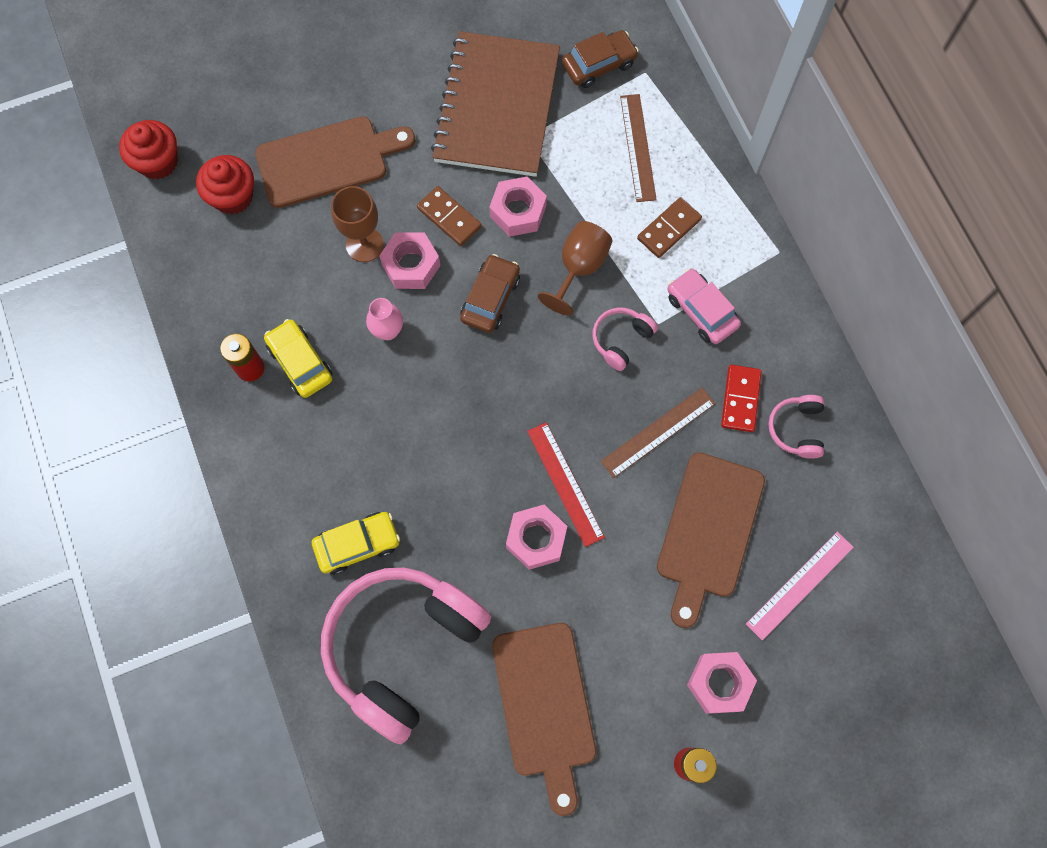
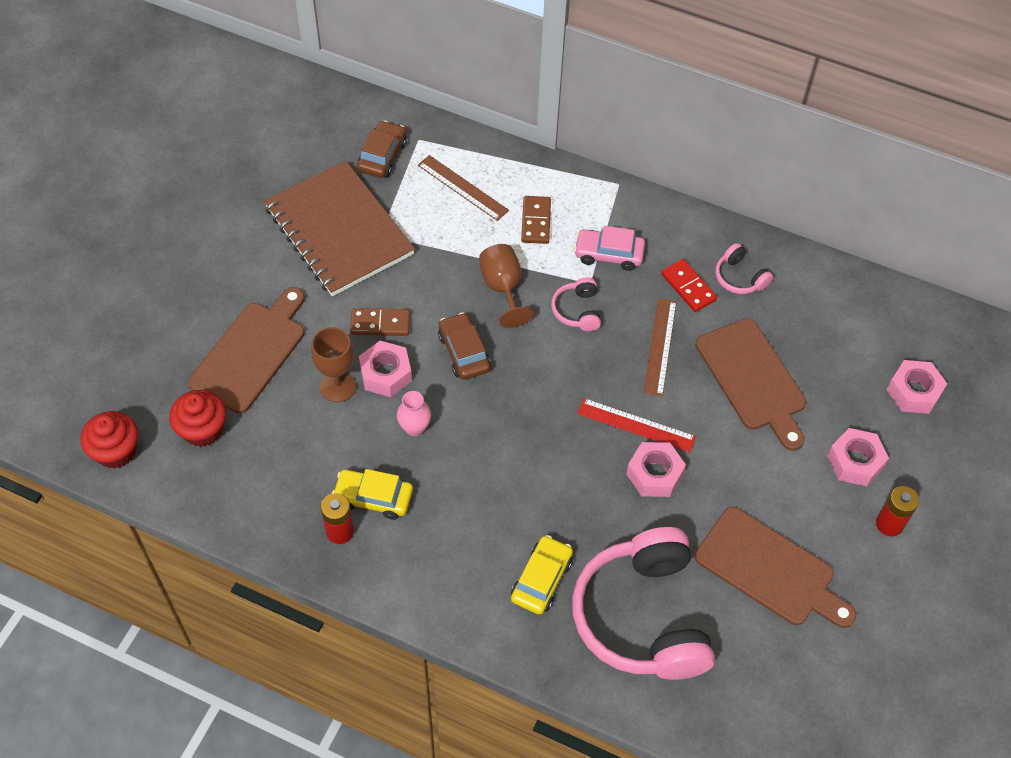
camera: 45 degrees left, 15 degrees down
pink nut [489,177,547,237] -> pink nut moved to [886,360,947,414]
pink ruler [746,532,854,640] -> none

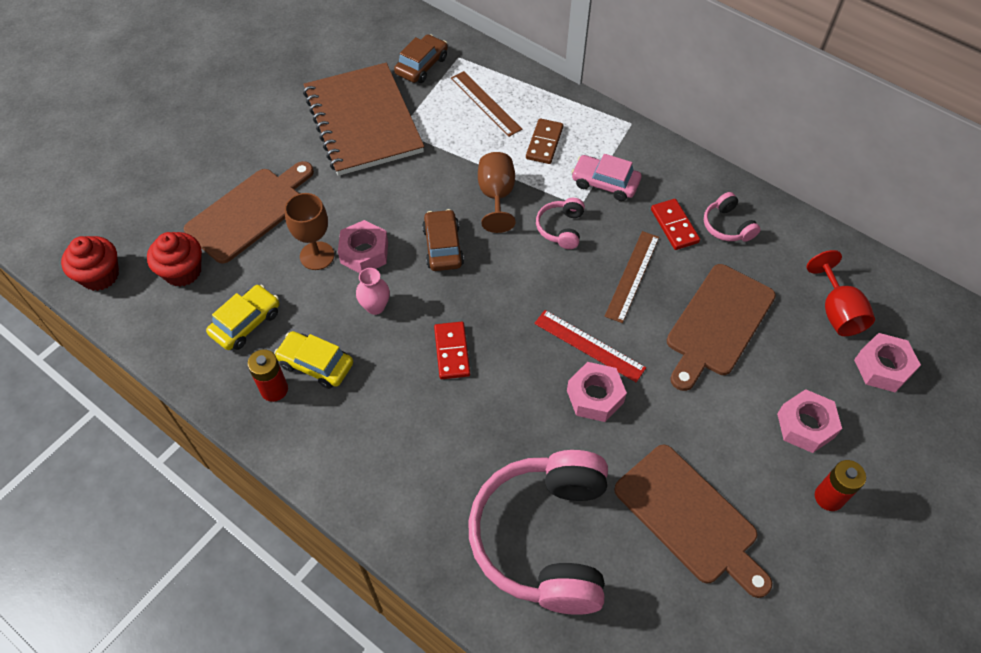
camera: 15 degrees right, 0 degrees up
brown domino [350,308,410,336] -> none
yellow car [511,535,573,615] -> yellow car moved to [206,285,279,350]
brown cutting board [695,318,806,451] -> brown cutting board turned 45 degrees clockwise [667,264,776,391]
none -> red domino [434,322,470,379]
none -> red goblet [806,250,875,336]

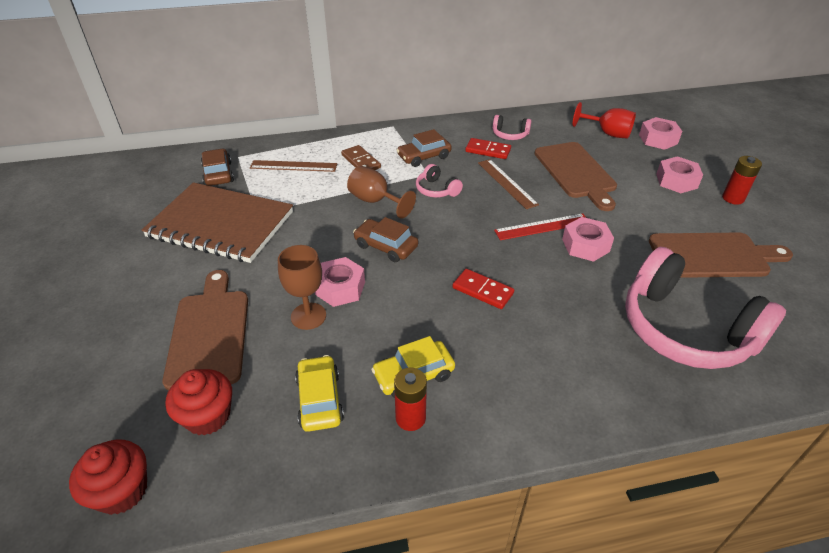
camera: 50 degrees left, 15 degrees down
pink vase [356,268,390,315] -> none
pink car [571,154,641,201] -> brown car [397,129,452,167]

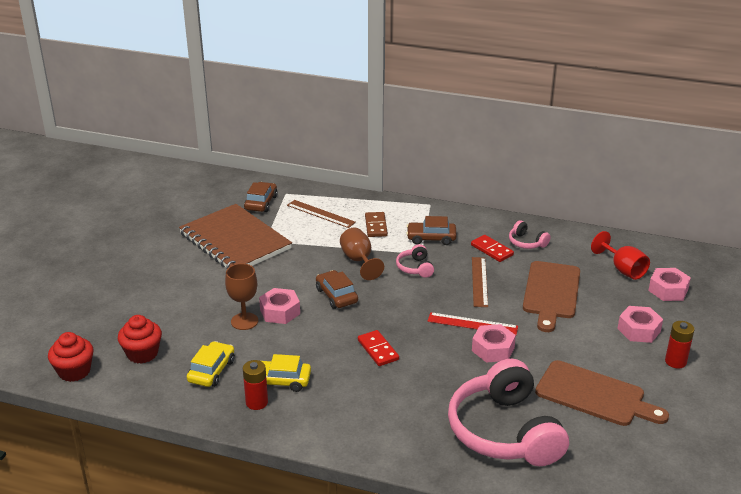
camera: 30 degrees right, 10 degrees down
brown cutting board [162,270,248,391] -> none

